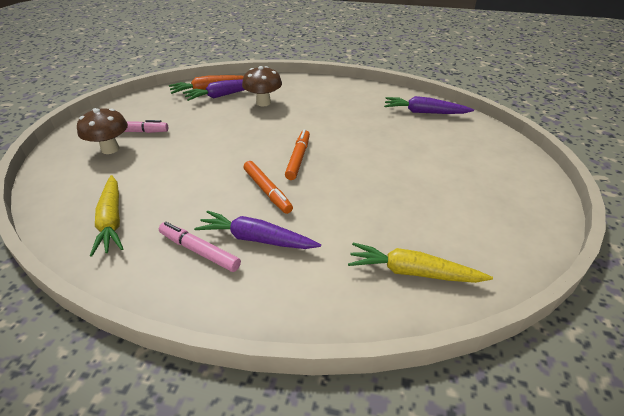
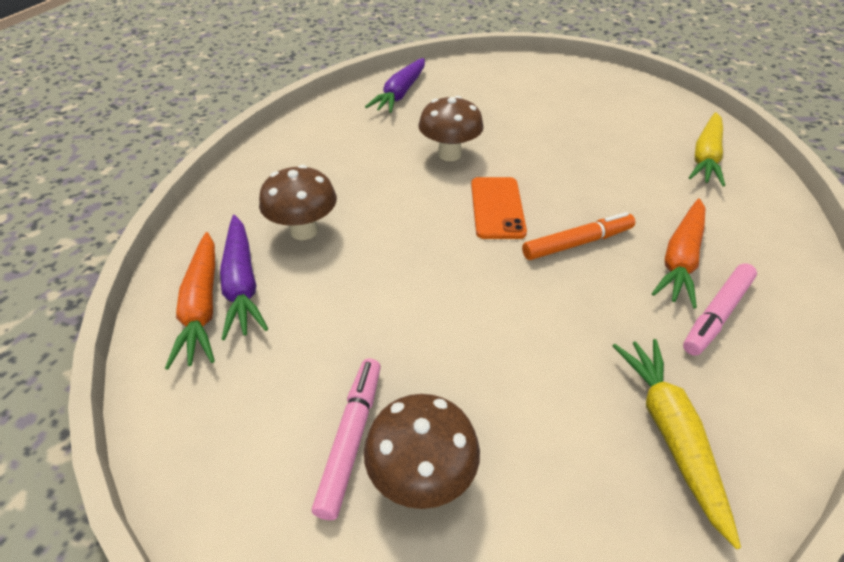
camera: 80 degrees left, 5 degrees up
yellow carrot [90,175,123,257] -> yellow carrot turned 90 degrees counterclockwise [613,339,741,549]
purple carrot [194,211,321,249] -> orange carrot [652,199,705,308]
orange marker [285,129,310,180] -> orange phone [471,177,527,239]
none -> brown mushroom [419,96,484,161]

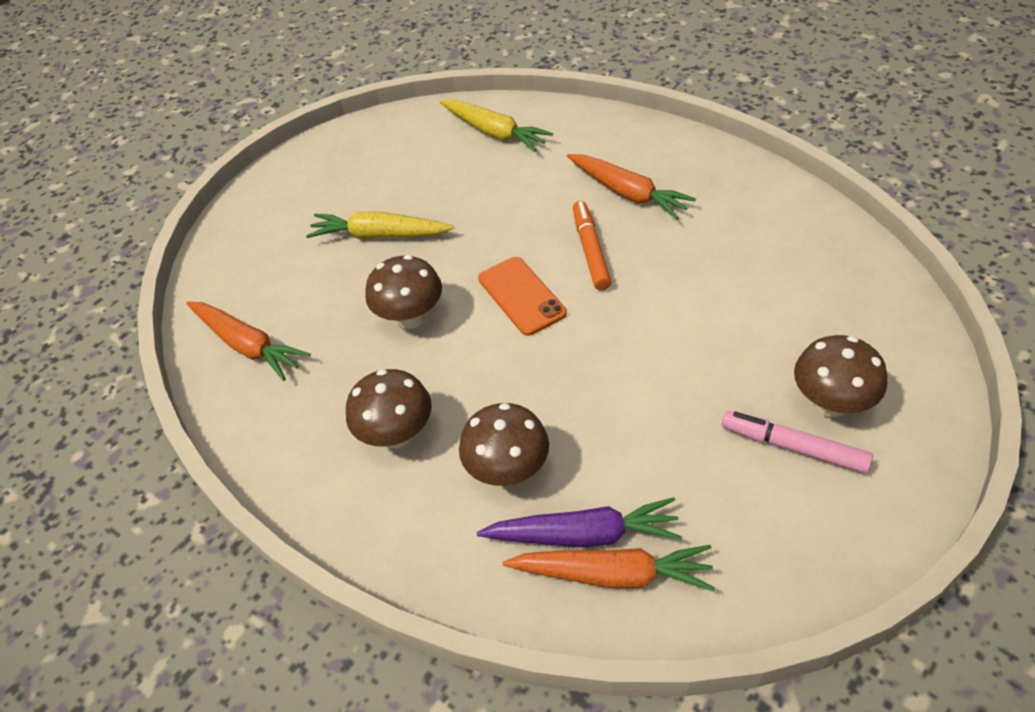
camera: 70 degrees left, 5 degrees up
purple carrot [365,58,425,113] -> orange carrot [186,302,311,381]
orange phone [471,177,527,239] -> orange phone turned 45 degrees clockwise [478,257,567,336]
yellow carrot [613,339,741,549] -> yellow carrot moved to [306,212,454,239]
pink marker [683,263,757,356] -> none
none -> brown mushroom [346,369,432,448]

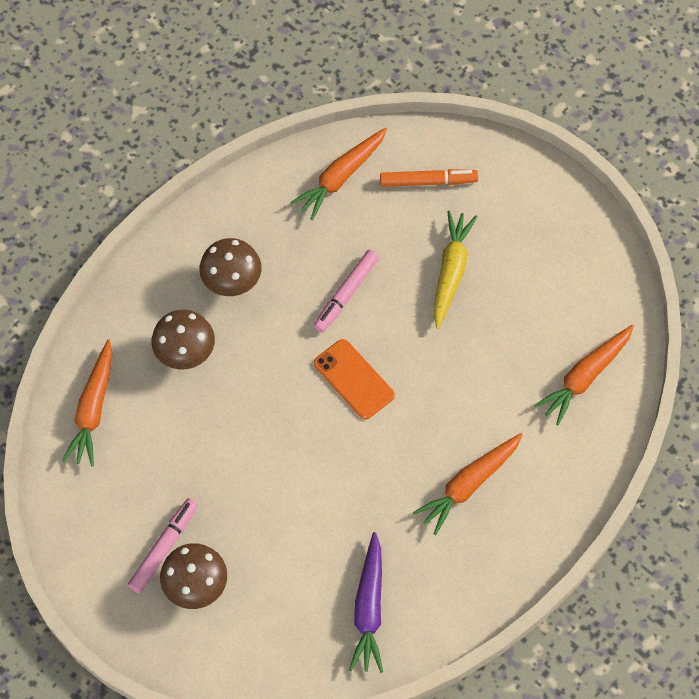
camera: 90 degrees right, 15 degrees up
brown mushroom [365,255,442,329] -> pink marker [314,250,379,333]
yellow carrot [440,100,553,151] -> orange carrot [534,325,634,425]
purple carrot [477,497,682,547] -> purple carrot moved to [349,532,383,673]
orange phone [478,257,567,336] -> orange phone turned 75 degrees clockwise [314,339,395,420]
orange marker [573,201,611,290] -> orange marker moved to [380,169,478,187]

